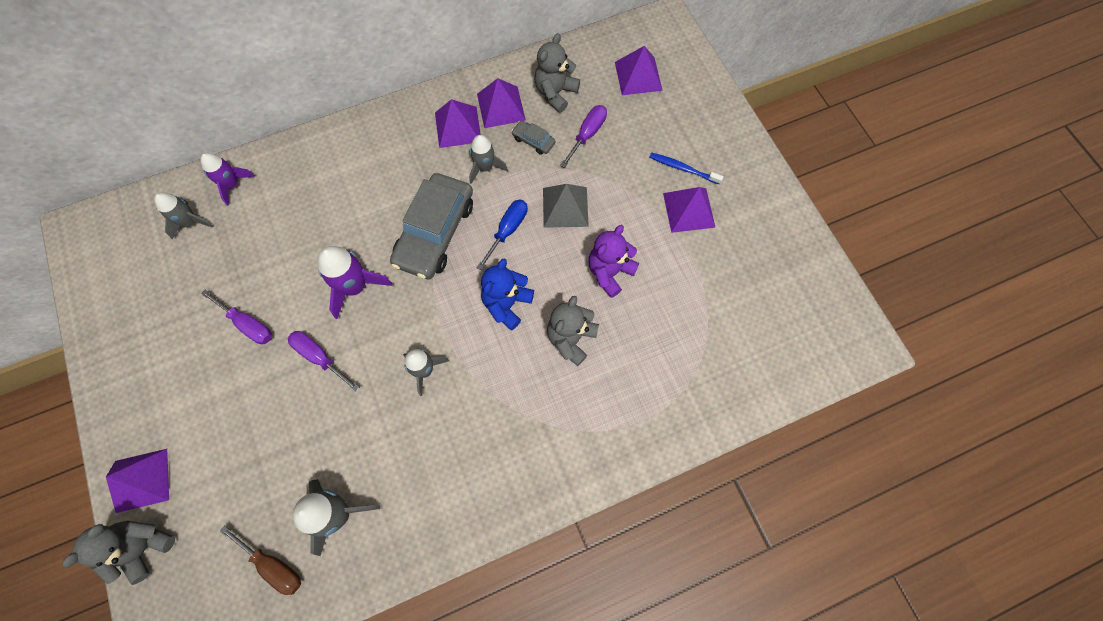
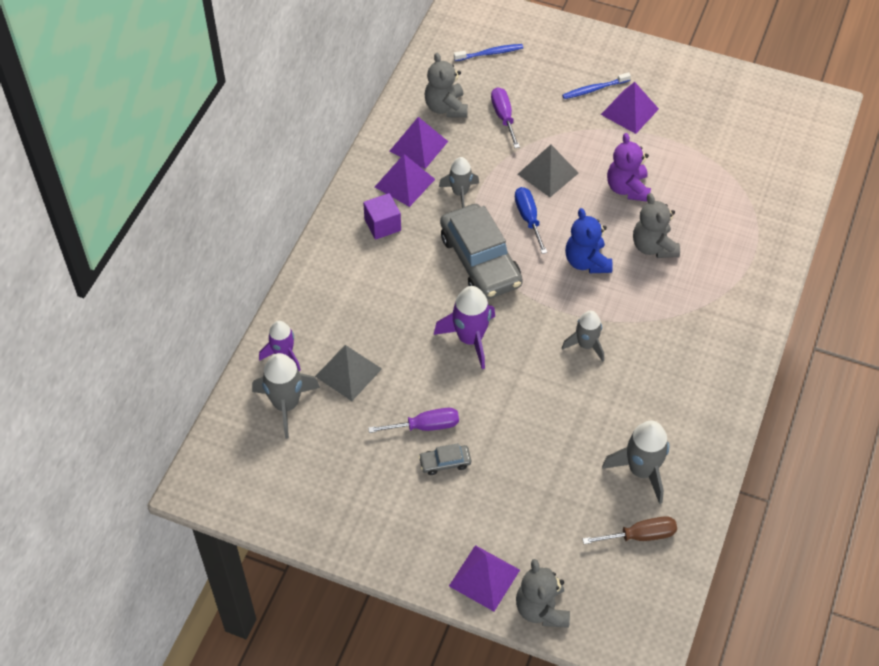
camera: 45 degrees left, 15 degrees down
grey rocket [154,193,213,239] -> grey rocket [252,353,320,439], size x1.50
purple screwdriver [288,331,360,392] -> none
grey car [511,120,556,155] -> grey car moved to [418,443,471,475]
purple pyramid [615,46,663,95] -> blue toothbrush [454,44,523,61]
none -> grey pyramid [315,345,382,401]
none -> purple cube [363,193,401,240]

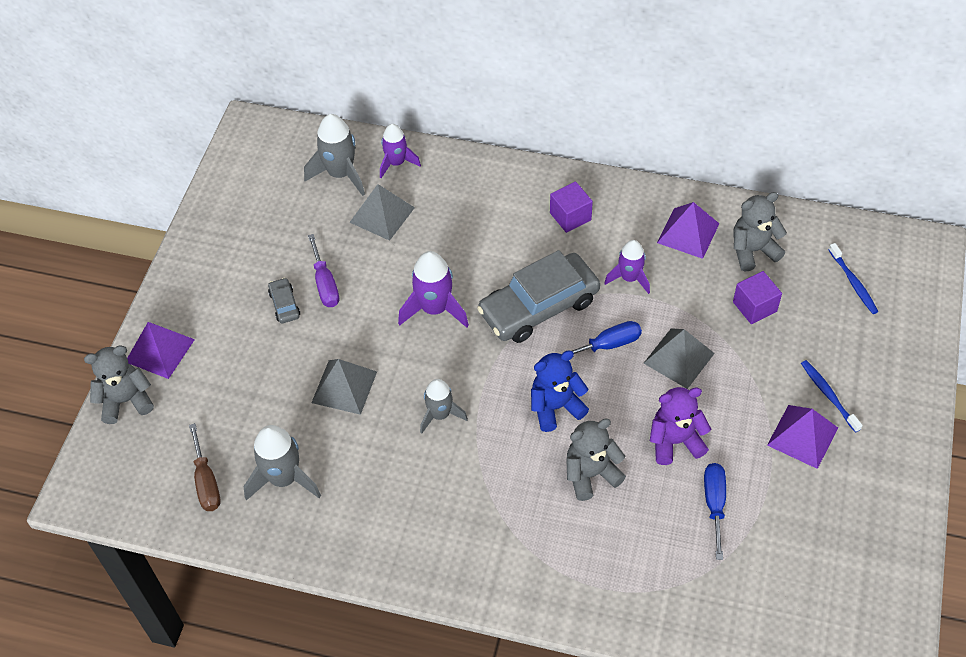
camera: 85 degrees right, 0 degrees up
purple pyramid [375,154,435,207] -> none
grey rocket [439,157,479,208] -> purple rocket [604,240,650,294]
purple screwdriver [491,87,520,148] -> purple cube [733,271,782,324]
none -> grey pyramid [311,359,377,415]
none -> blue screwdriver [704,463,726,560]

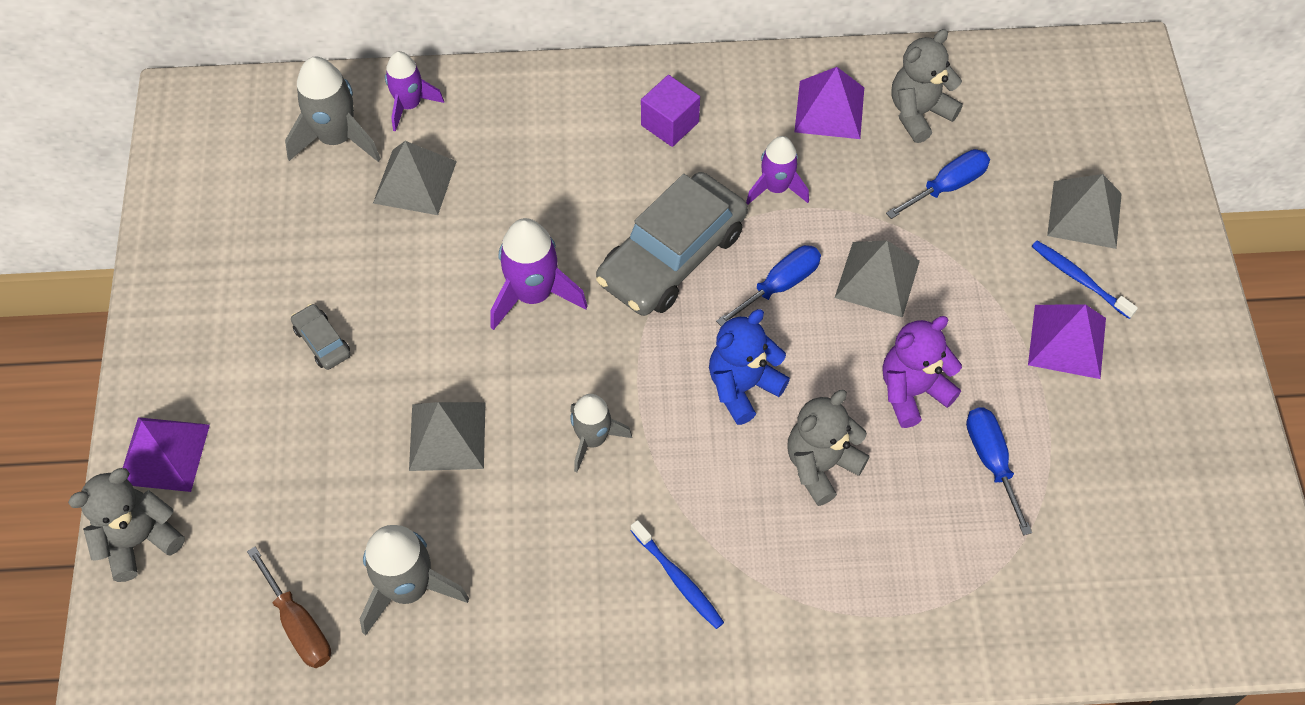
camera: 20 degrees left, 5 degrees up
purple screwdriver [308,234,339,307] -> none
purple cube [733,271,782,324] -> blue screwdriver [886,149,990,219]
blue toothbrush [828,243,879,314] -> blue toothbrush moved to [631,520,724,629]
none -> grey pyramid [1047,174,1122,249]

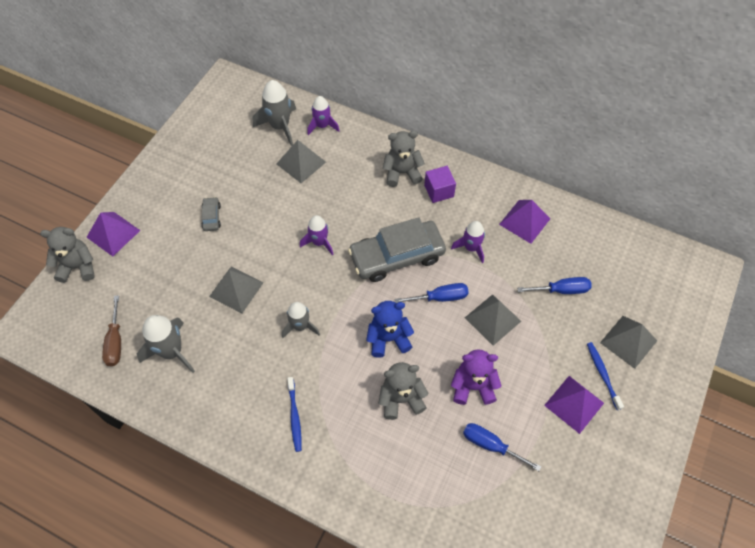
camera: 30 degrees right, 0 degrees up
purple rocket [490,218,588,330] -> purple rocket [300,215,334,255], size x0.67
grey teddy bear [891,29,963,143] -> grey teddy bear moved to [383,131,425,187]
blue screwdriver [966,407,1032,535] -> blue screwdriver turned 75 degrees counterclockwise [463,423,541,471]

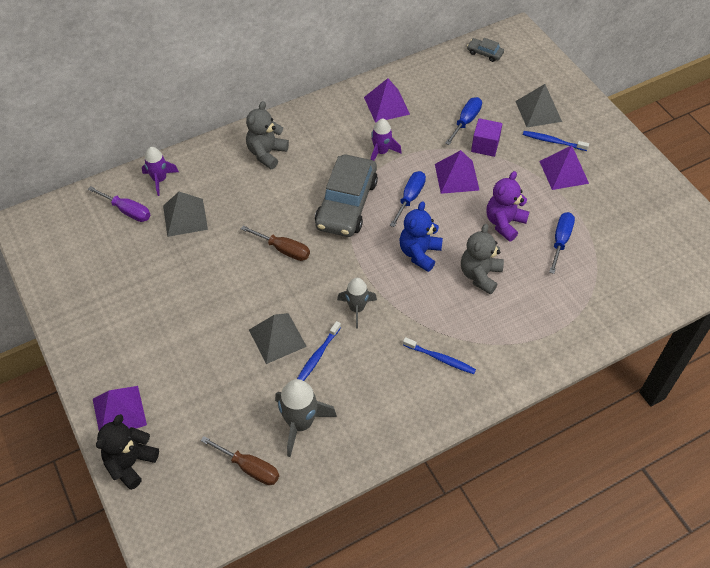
camera: 55 degrees left, 5 degrees down
grey teddy bear [40,227,95,283] -> black teddy bear [96,414,159,490]
grey car [201,197,221,231] -> grey car moved to [467,38,504,62]
grey rocket [253,80,296,146] -> purple screwdriver [88,186,151,222]
purple rocket [300,215,334,255] -> brown screwdriver [241,225,310,261]
purple cube [424,166,456,203] -> purple cube moved to [471,118,502,157]
blue screwdriver [463,423,541,471] -> blue screwdriver turned 135 degrees clockwise [549,212,575,274]
grey pyramid [465,294,521,346] -> purple pyramid [435,150,479,194]
none -> blue toothbrush [297,321,341,381]

